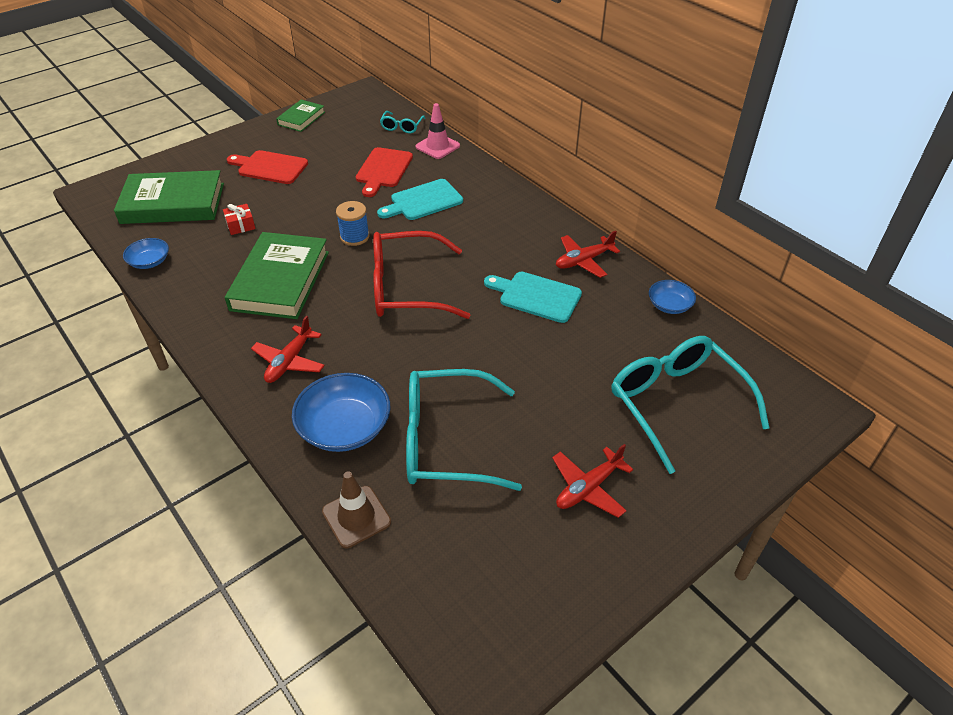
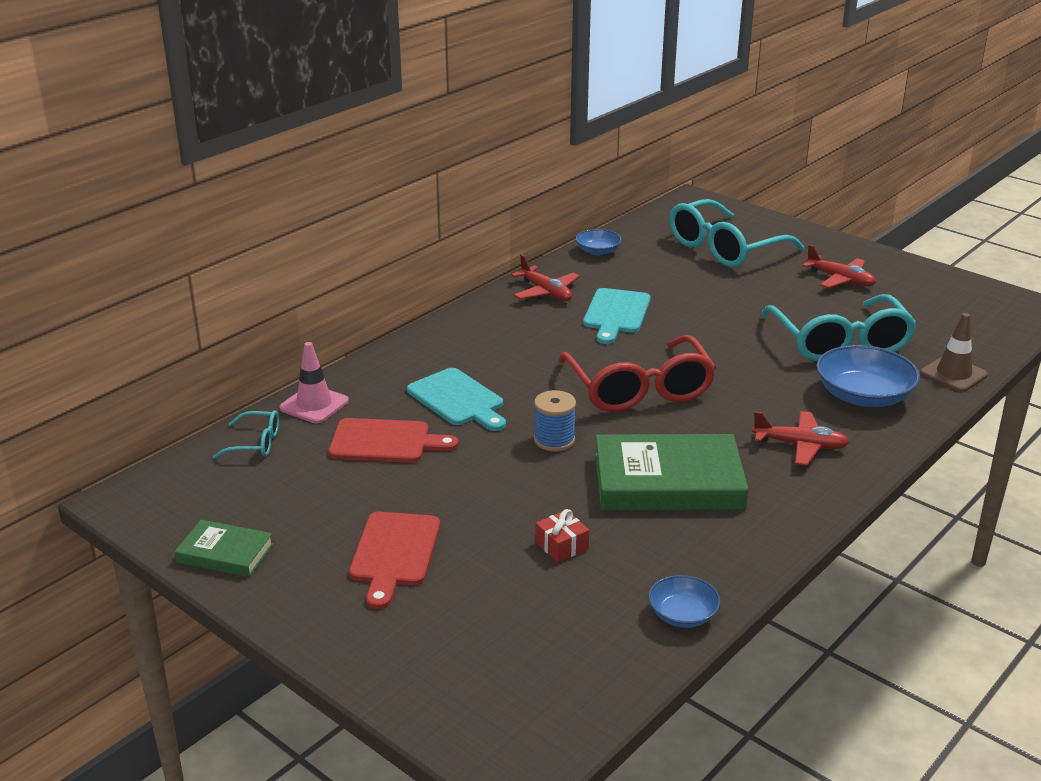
camera: 100 degrees left, 15 degrees down
green book [114,170,224,224] -> none

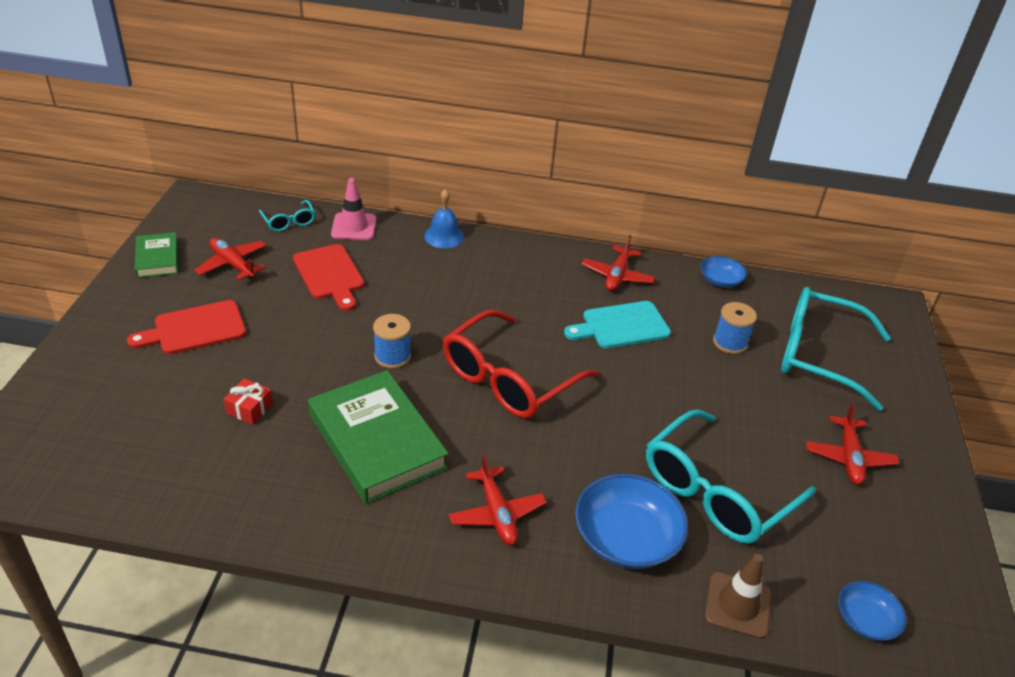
camera: 55 degrees right, 10 degrees up
turquoise cutting board [407,368,506,431] -> none
blue bowl [648,575,721,628] -> blue bowl moved to [838,581,907,641]
none -> red plane [194,238,267,280]
none -> blue bell [424,189,464,248]
none -> blue spool [713,302,757,354]

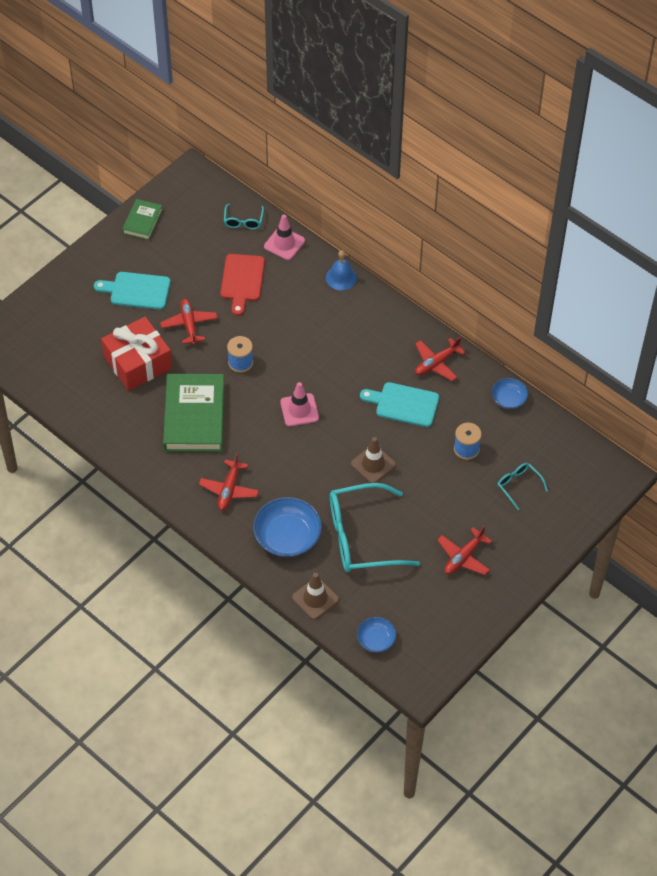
camera: 35 degrees right, 15 degrees up
red cutting board [127,300,246,354] -> turquoise cutting board [94,272,170,309]
red plane [194,238,267,280] -> red plane moved to [160,299,218,345]
red gift [223,378,273,425] -> red gift [101,317,172,391], size x2.38
red glasses [443,310,598,418] -> pink traffic cone [280,382,319,426]
turquoise glasses [781,287,891,411] -> turquoise glasses [498,463,548,510], size x0.45
none -> brown traffic cone [351,437,396,483]

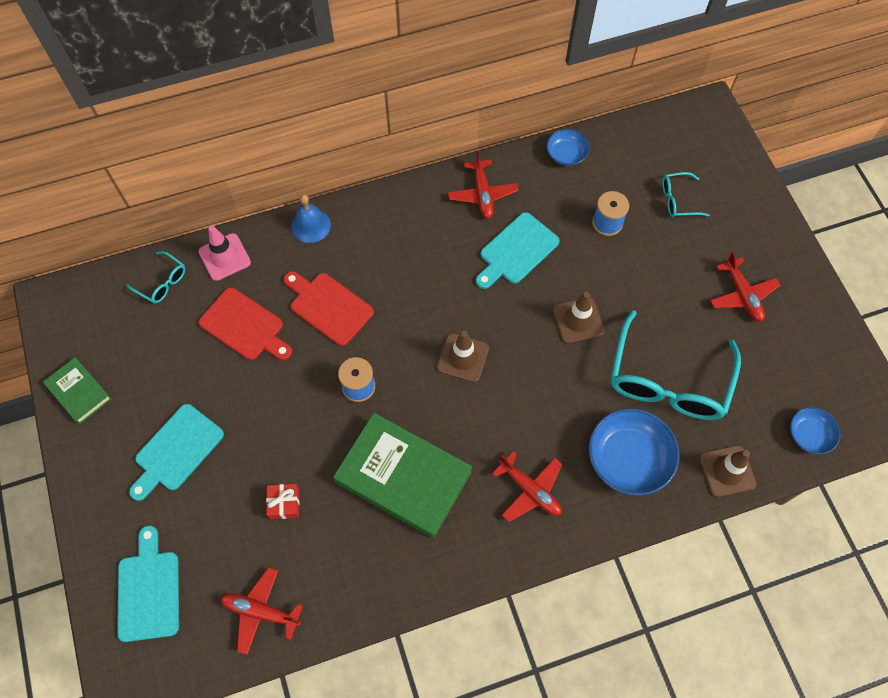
camera: 60 degrees left, 10 degrees up
red gift [101,317,172,391] -> red gift [266,484,300,520], size x0.42
red plane [160,299,218,345] -> red plane moved to [220,567,303,655]
pink traffic cone [280,382,319,426] -> brown traffic cone [437,331,489,382]
none -> turquoise cutting board [117,526,179,642]
none -> red cutting board [283,271,374,346]

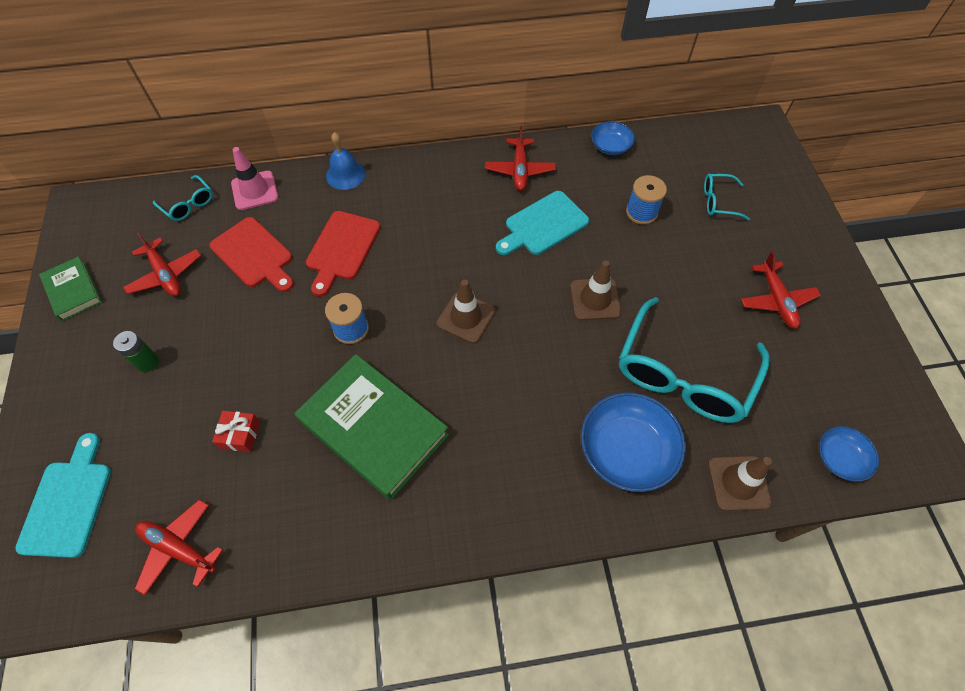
camera: 10 degrees right, 5 degrees down
turquoise cutting board [129,404,224,501] -> green battery [113,331,159,372]
red cutting board [283,271,374,346] -> red cutting board turned 120 degrees counterclockwise [306,211,381,297]
red plane [492,451,562,522] -> red plane moved to [123,232,201,296]

